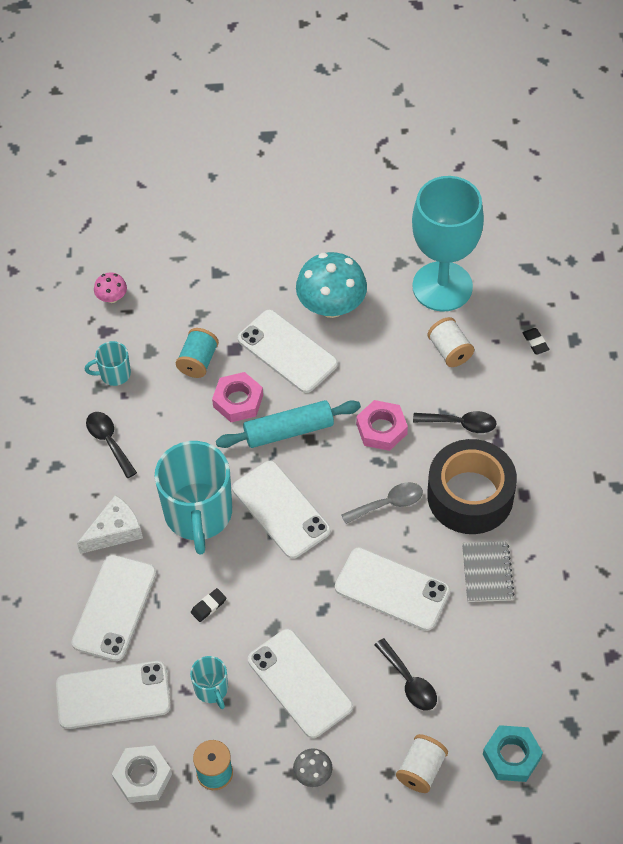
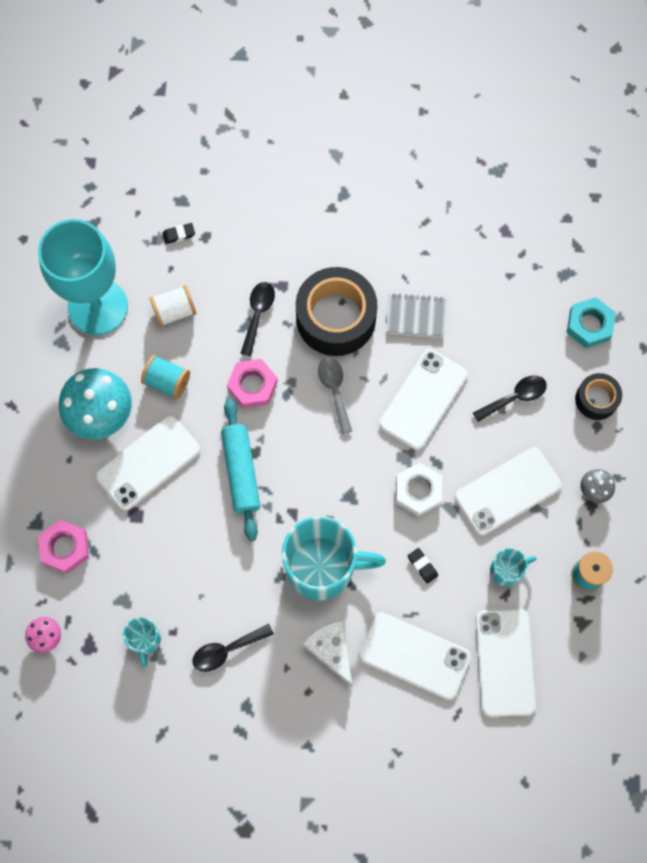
camera: 85 degrees left, 15 degrees up
white nut [112,745,172,803] -> white nut moved to [396,463,442,516]
turquoise spool [176,328,219,378] -> turquoise spool moved to [141,355,190,399]
pink nut [212,372,263,422] -> pink nut moved to [38,520,89,574]
white phone [232,461,331,559] -> none
white spool [396,734,448,793] -> black tape [575,373,622,420]

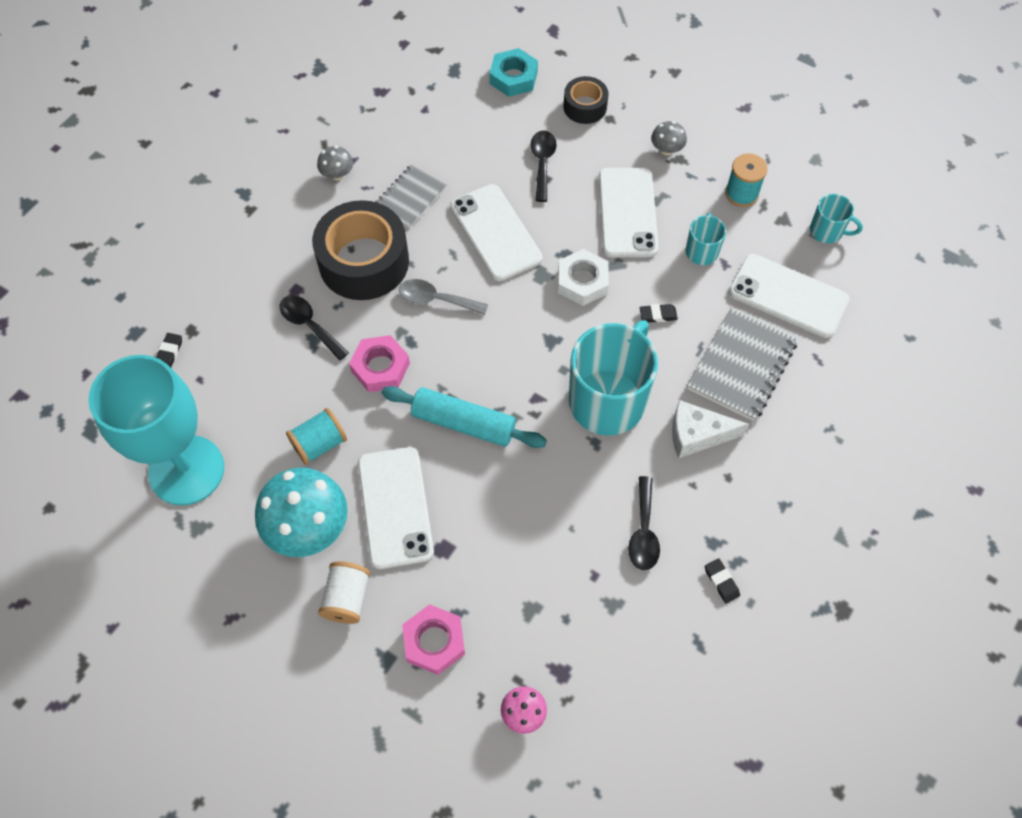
camera: 60 degrees left, 10 degrees down
turquoise mug [123,617,161,668] -> turquoise mug moved to [810,194,863,244]
white spool [150,285,196,327] -> white spool moved to [318,561,370,624]
white phone [358,612,471,700] -> grey notebook [687,307,798,421]
none -> grey mushroom [317,146,353,181]
none -> black eraser [705,558,740,604]

